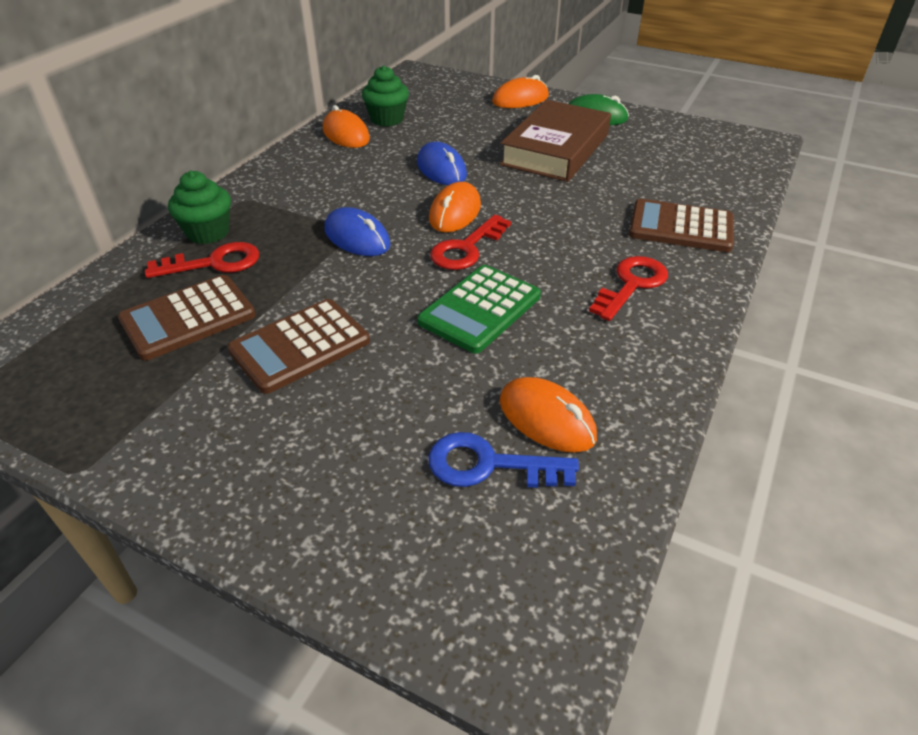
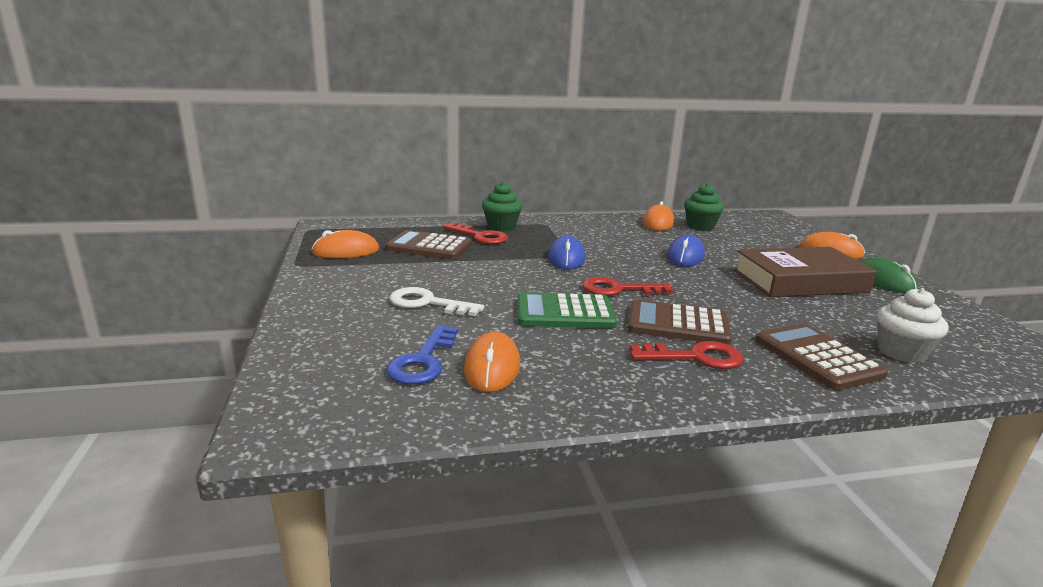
camera: 50 degrees right, 20 degrees down
brown calculator [227,299,370,394] -> brown calculator moved to [628,299,732,345]
blue key [428,432,579,488] -> blue key turned 135 degrees counterclockwise [386,325,458,384]
orange mouse [429,182,481,232] -> orange mouse moved to [312,230,379,258]
none -> white key [390,287,484,316]
none -> white cupcake [877,288,948,363]

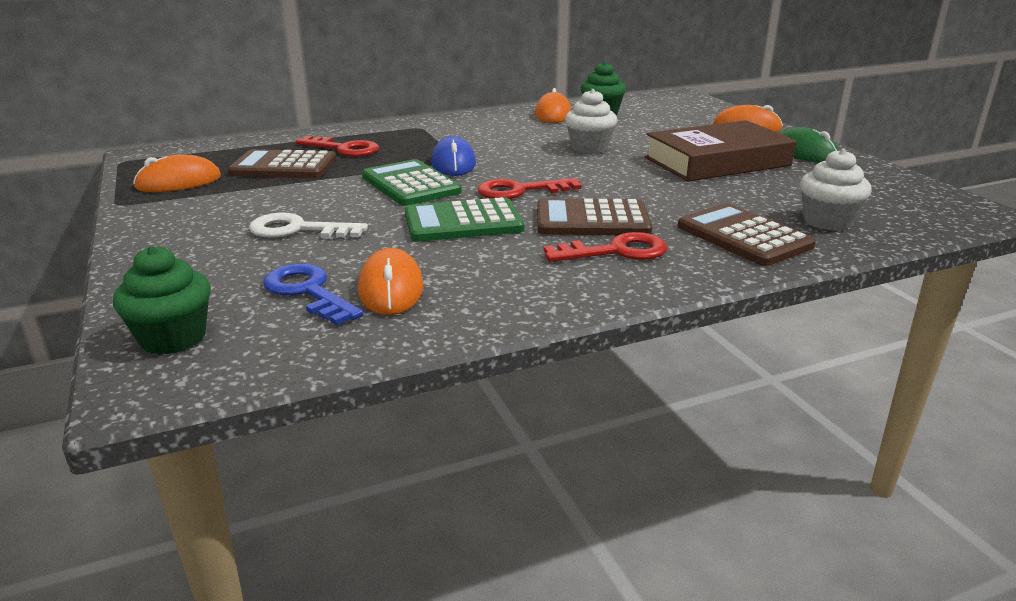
camera: 10 degrees left, 5 degrees up
blue key [386,325,458,384] -> blue key turned 135 degrees clockwise [263,263,364,325]
green cupcake [482,182,522,231] -> green cupcake moved to [113,246,211,355]
blue mouse [667,235,705,266] -> white cupcake [565,89,617,154]
none -> green calculator [362,159,462,206]

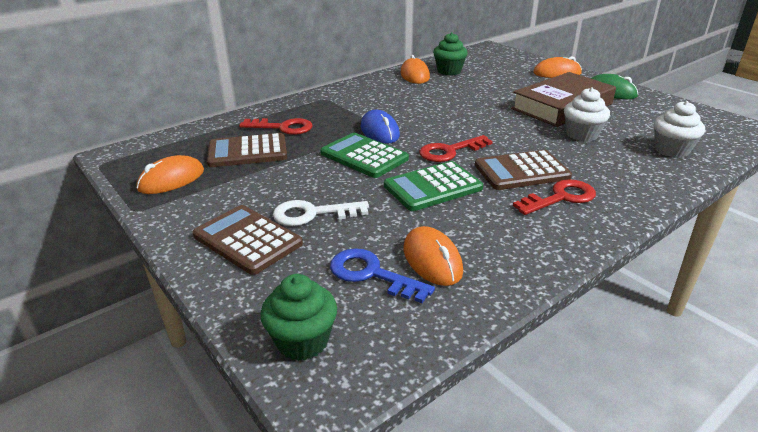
camera: 15 degrees left, 5 degrees up
white cupcake [565,89,617,154] -> white cupcake moved to [564,87,610,142]
brown calculator [678,204,816,266] -> brown calculator moved to [193,205,303,275]

